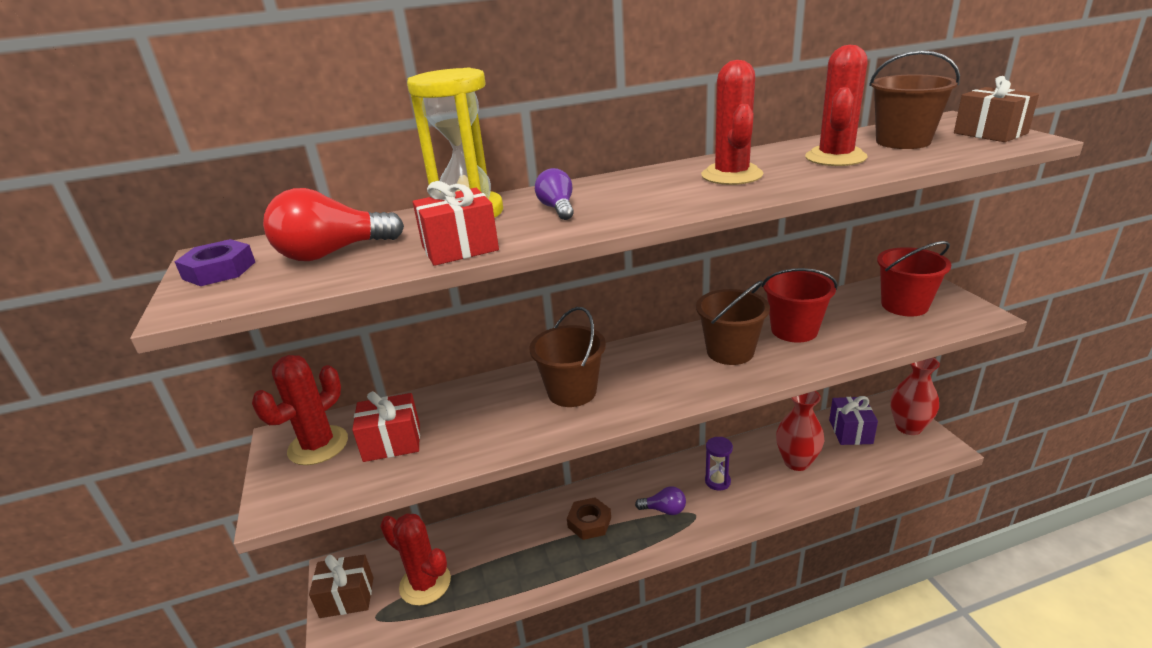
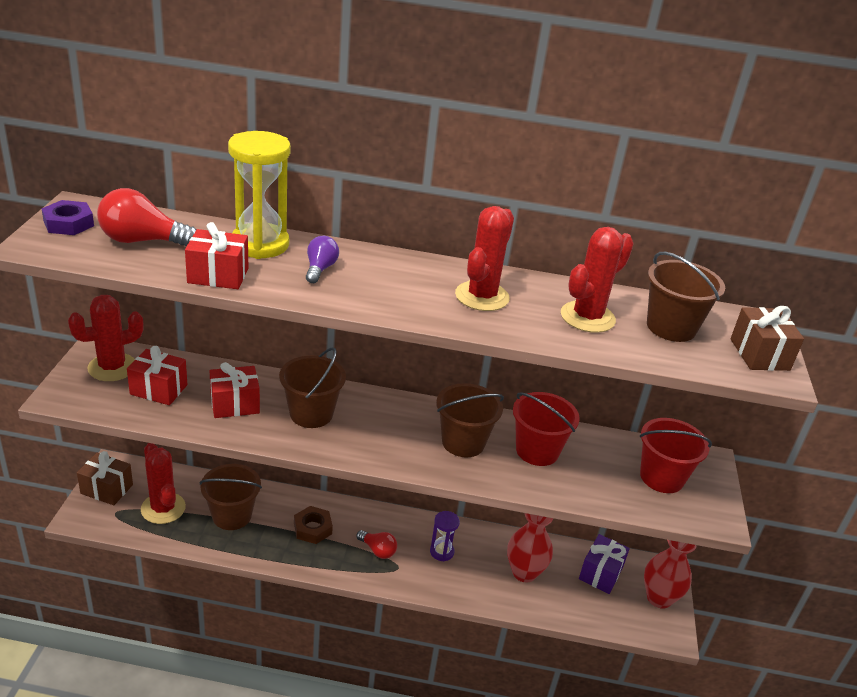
camera: 20 degrees right, 5 degrees up
purple light bulb [635,486,686,515] -> red light bulb [357,530,397,559]
none -> brown bucket [200,464,262,530]
none -> red gift [210,362,260,418]

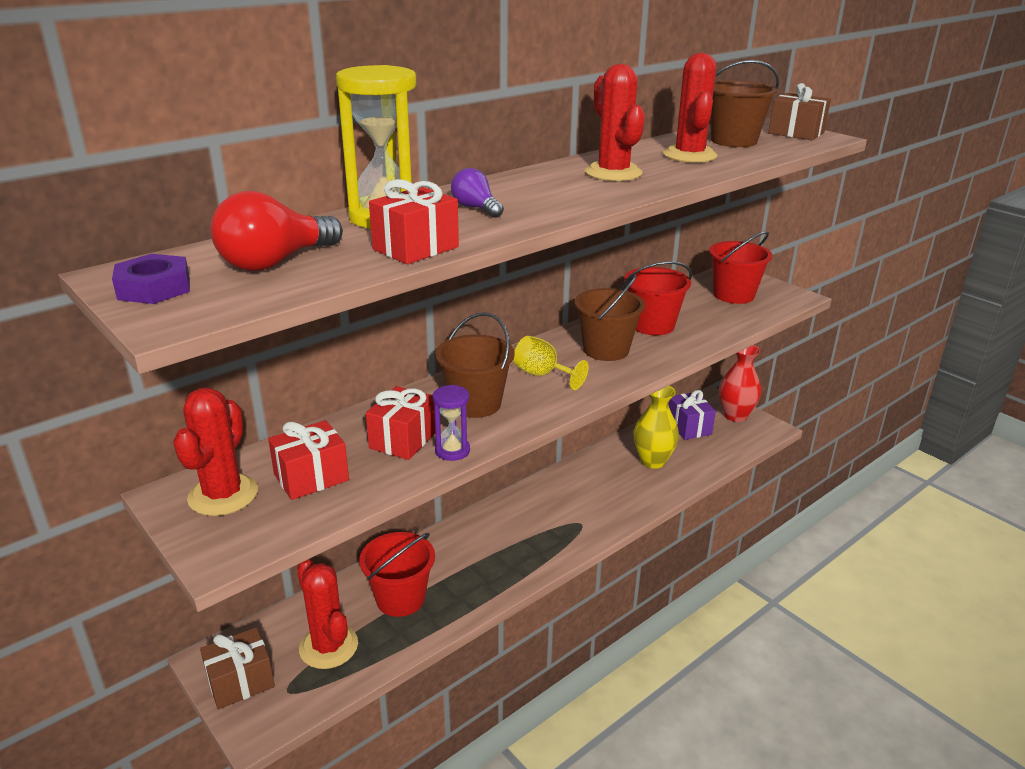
camera: 45 degrees left, 5 degrees down
red cactus [141,443,186,524] -> red cactus turned 45 degrees clockwise [297,559,358,669]
brown bucket [200,464,262,530] -> red bucket [359,532,435,617]
brown nut [294,506,333,544] -> none
red light bulb [357,530,397,559] -> none
purple hourglass [430,511,460,562] -> purple hourglass moved to [433,385,470,461]
red vase [507,513,553,582] -> yellow vase [633,386,679,469]
none -> yellow goblet [513,336,589,390]

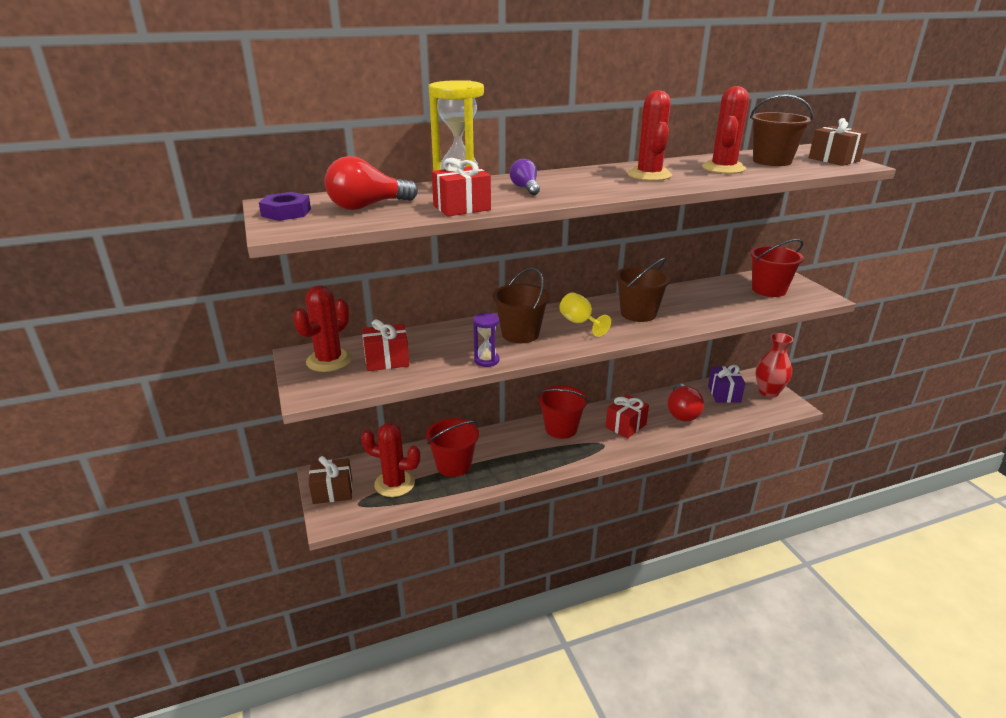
camera: 20 degrees right, 0 degrees up
red cactus [297,559,358,669] -> red cactus turned 60 degrees counterclockwise [361,423,420,497]
red gift [366,386,435,460] -> red gift moved to [606,394,649,439]
red bucket [624,261,692,335] -> red bucket moved to [538,385,588,439]
yellow vase [633,386,679,469] -> red light bulb [667,384,704,421]

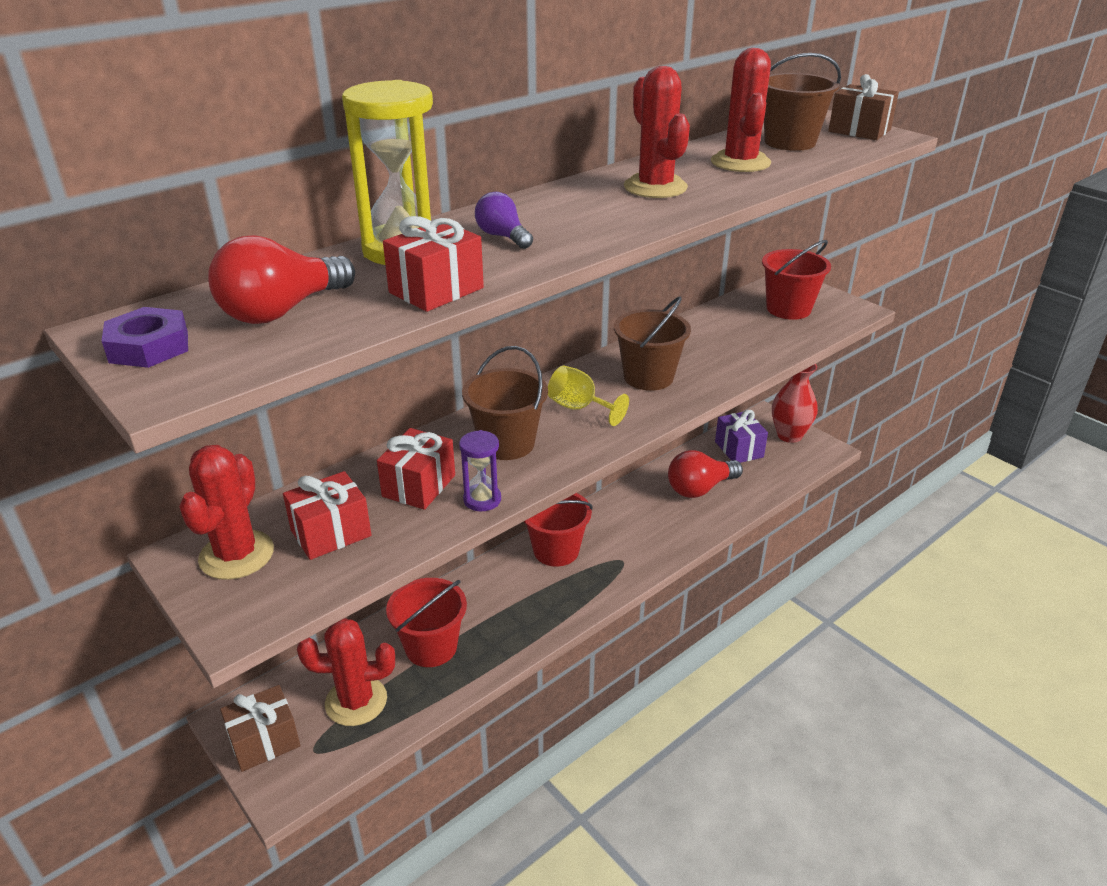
camera: 20 degrees left, 5 degrees up
red gift [606,394,649,439] -> red gift moved to [377,428,455,510]
red light bulb [667,384,704,421] -> red light bulb turned 75 degrees clockwise [668,450,743,498]

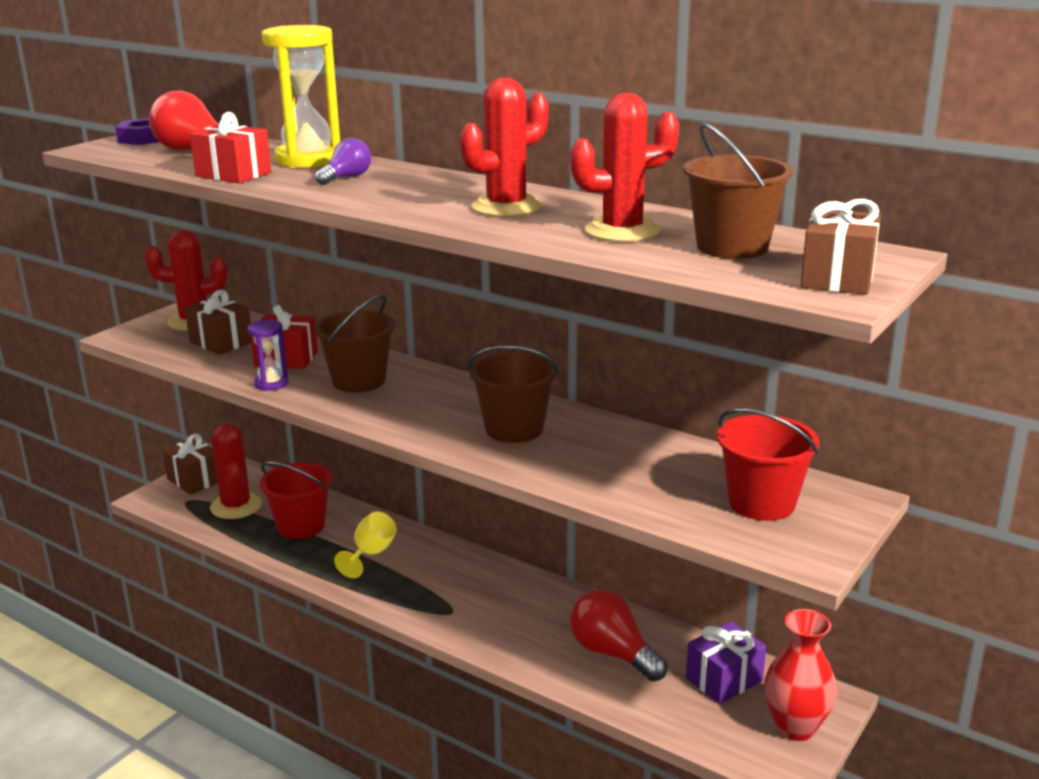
camera: 75 degrees right, 10 degrees down
red gift [283,471,371,560] -> brown gift [185,290,251,355]
red bucket [524,493,592,567] -> none
yellow goblet [548,366,629,426] -> yellow goblet moved to [334,511,397,578]

